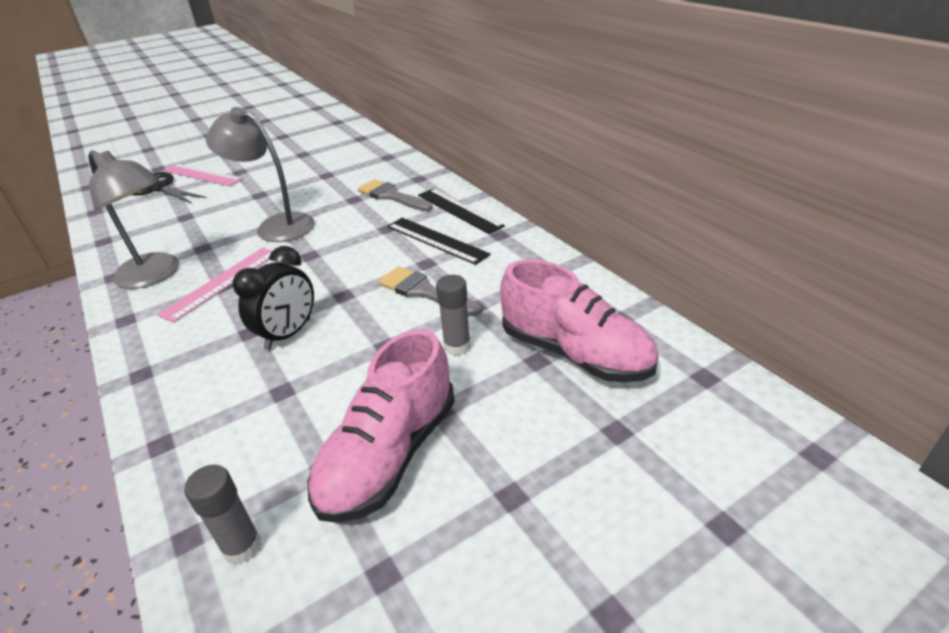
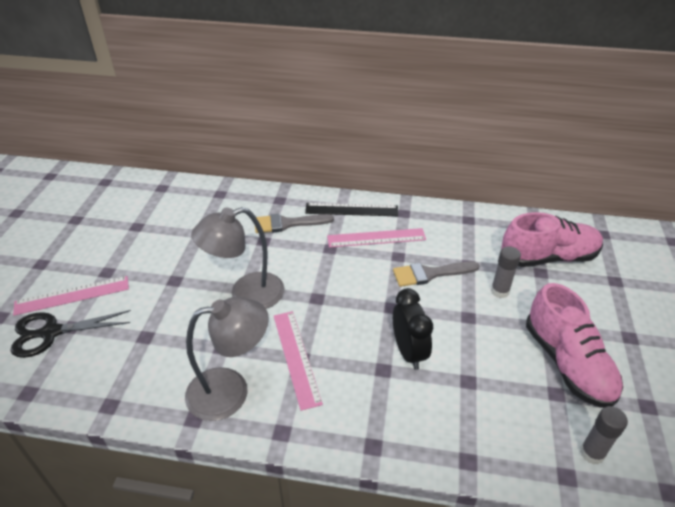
camera: 50 degrees left, 5 degrees up
black ruler [387,218,491,265] -> pink ruler [327,228,426,248]

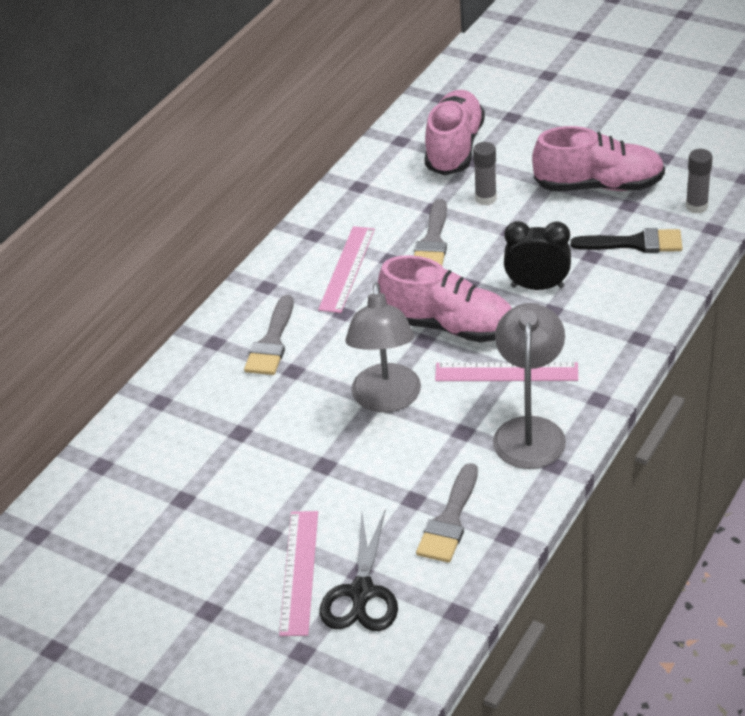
camera: 65 degrees left, 0 degrees up
black ruler [305,203,398,216] -> none
none -> pink shoe [378,255,512,342]
none -> grey brush [416,463,478,563]
none -> black brush [570,228,682,253]

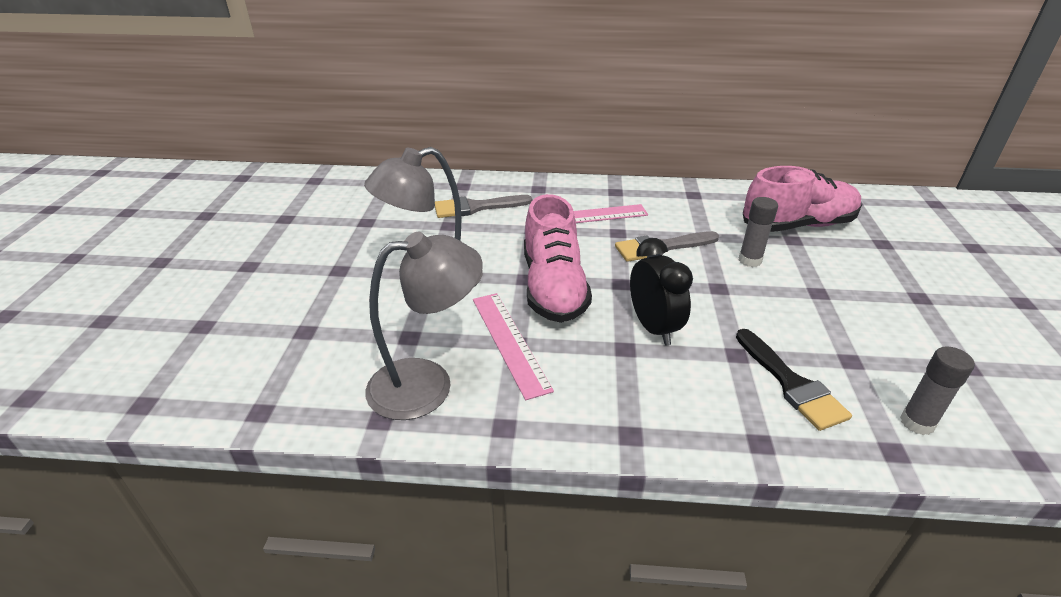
camera: 60 degrees right, 5 degrees down
pink ruler [279,511,318,636] -> none
black scissors [320,509,398,631] -> none
grey brush [416,463,478,563] -> none
pink shoe [532,126,665,191] -> none

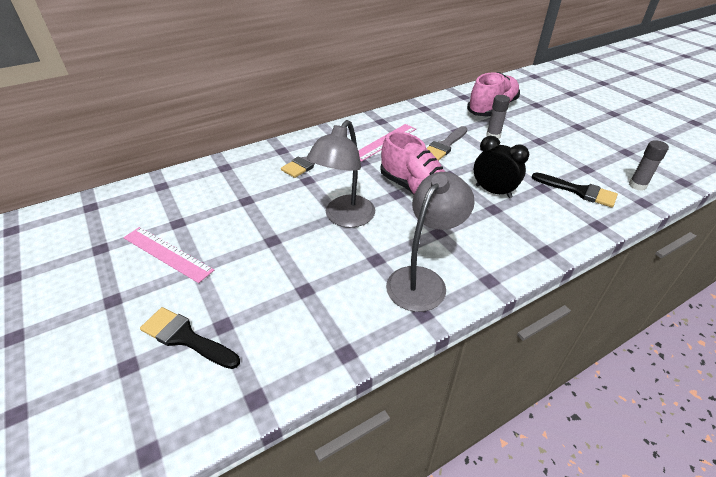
camera: 35 degrees left, 5 degrees up
pink ruler [473,293,554,400] -> pink ruler moved to [123,227,214,283]
none -> black brush [140,307,240,369]

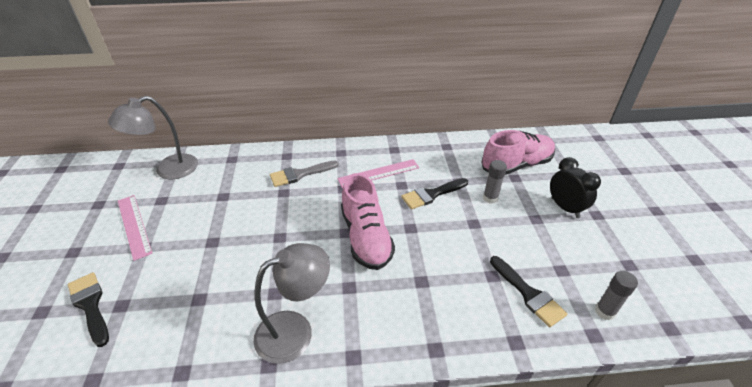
camera: 25 degrees right, 0 degrees up
grey lamp [307,120,375,228] -> grey lamp moved to [108,96,198,179]
grey brush [426,126,467,161] -> black brush [402,178,468,209]
black clock [474,136,529,198] -> black clock moved to [550,157,601,218]

